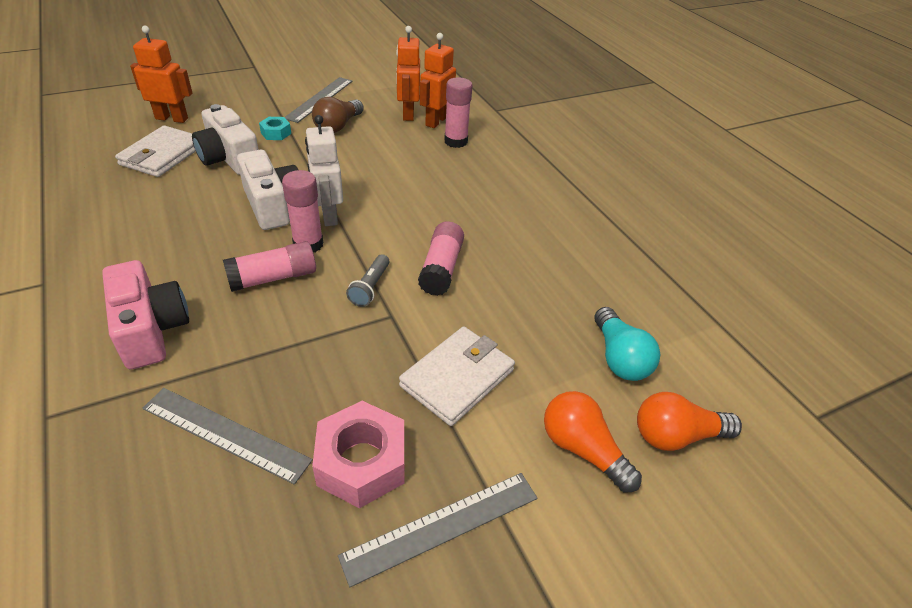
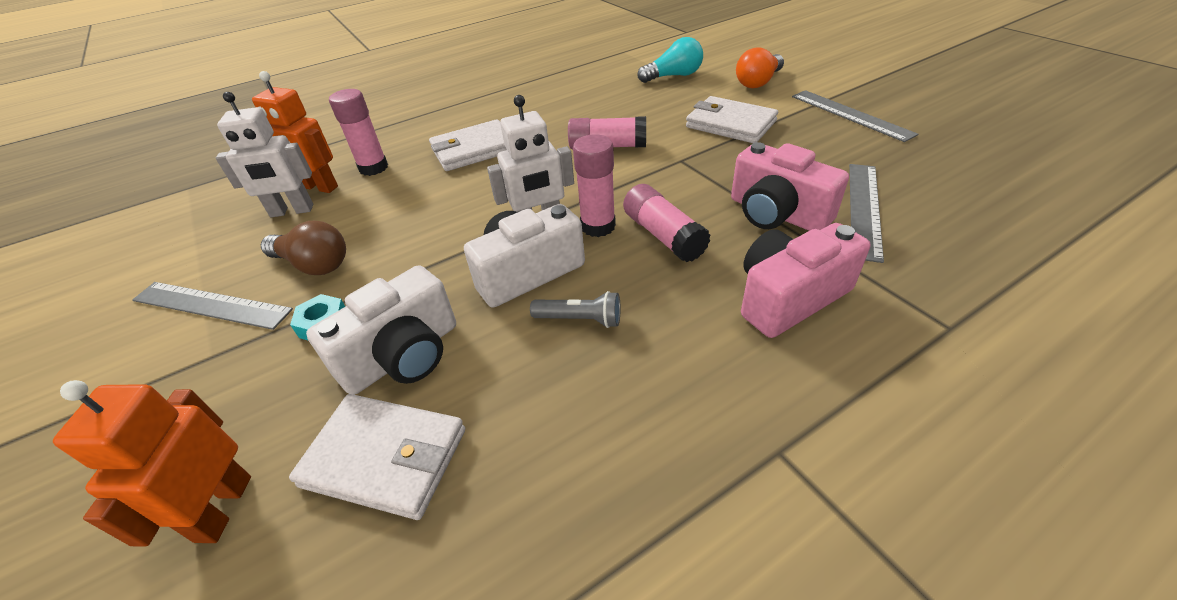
camera: 90 degrees left, 0 degrees up
pink nut [312,401,404,508] -> none
grey flashlight [346,254,389,307] -> grey flashlight moved to [530,291,621,328]
orange robot [396,26,420,121] -> white robot [216,92,313,217]
orange light bulb [637,392,742,451] -> none
none -> white wallet [429,119,507,171]
none -> pink camera [731,142,849,231]

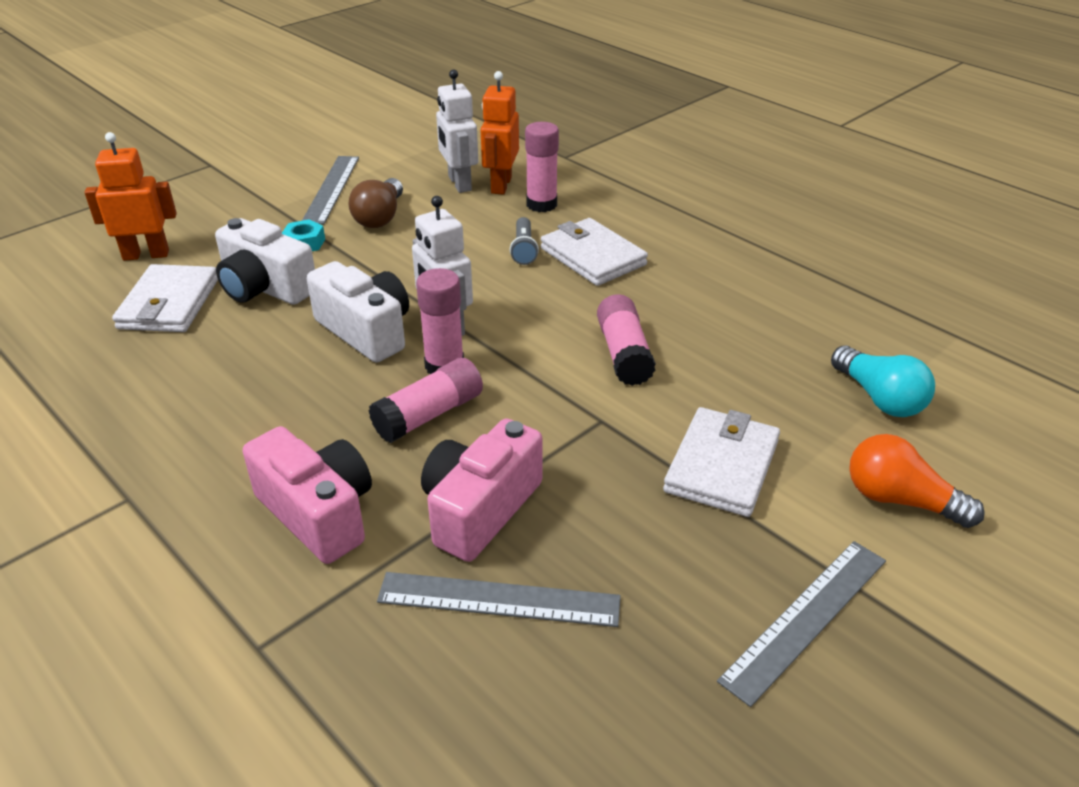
camera: 75 degrees right, 5 degrees down
grey flashlight [530,291,621,328] -> grey flashlight moved to [510,217,539,265]

